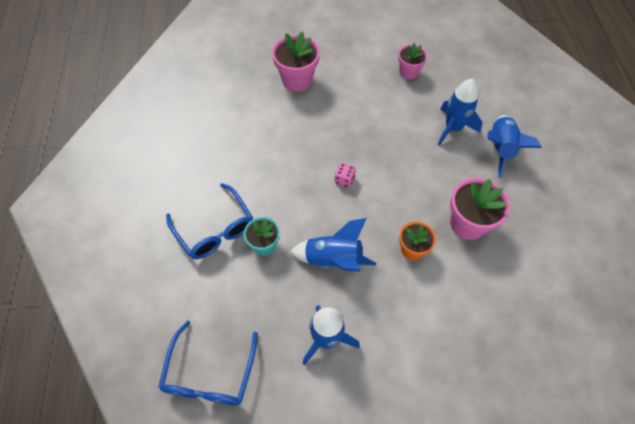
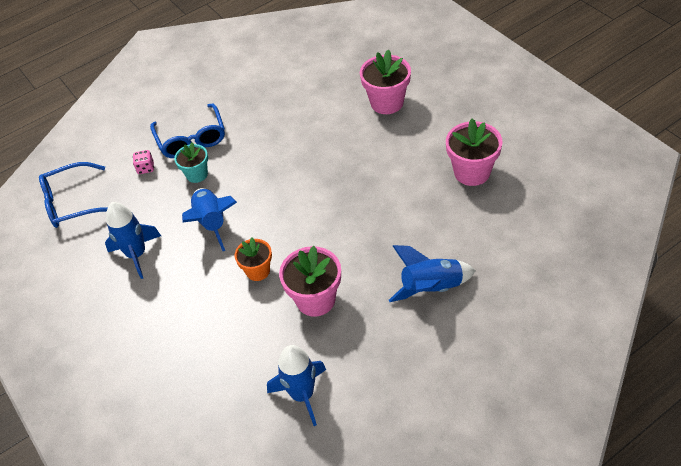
camera: 65 degrees right, 10 degrees down
blue glasses [166,183,253,259] -> blue glasses turned 45 degrees counterclockwise [150,103,225,158]
pink dice [335,163,356,187] -> pink dice moved to [133,150,154,174]
pink flower pot [398,43,427,79] -> pink flower pot [446,119,502,186], size x1.59
blue rocket [438,78,482,146] -> blue rocket moved to [267,345,326,426]

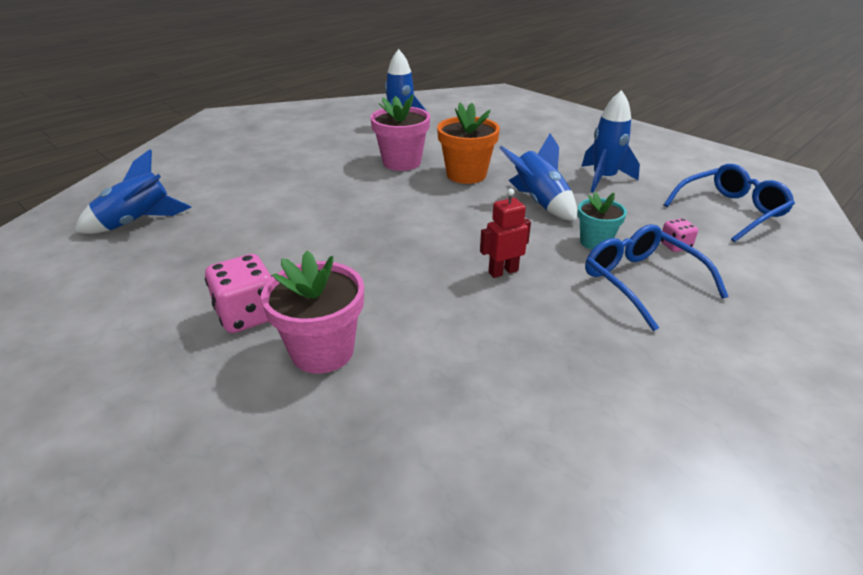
camera: 165 degrees right, 15 degrees down
orange flower pot [235,237,272,281] -> orange flower pot [437,103,500,184], size x1.59
blue rocket [389,245,476,302] -> blue rocket moved to [74,149,192,234]
pink flower pot [446,119,502,186] -> none
none -> pink dice [205,254,272,333]
none -> red robot [480,188,531,278]

